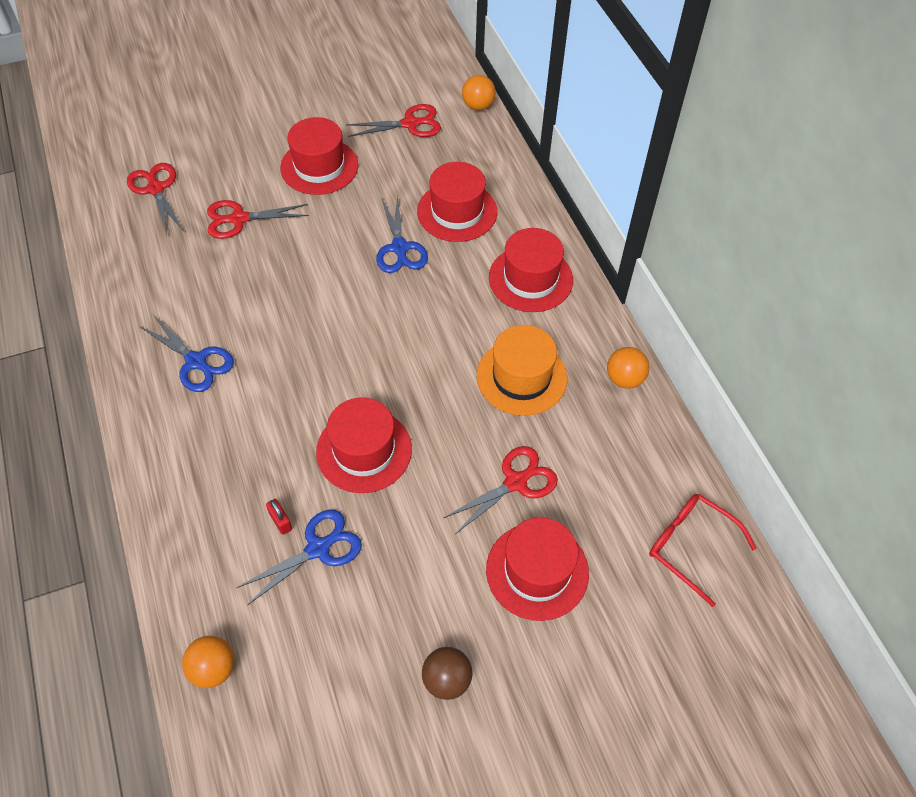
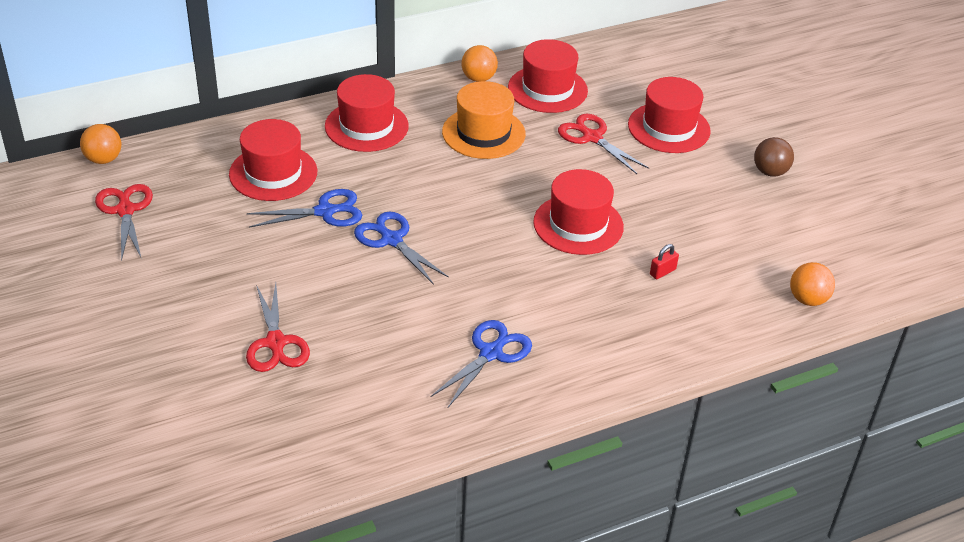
camera: 95 degrees left, 15 degrees down
red scissors [127,163,184,235] -> none
blue scissors [236,509,362,605] -> blue scissors moved to [354,212,449,285]
red hat [280,117,359,195] -> red hat moved to [508,39,588,113]
red glasses [649,494,757,607] -> none

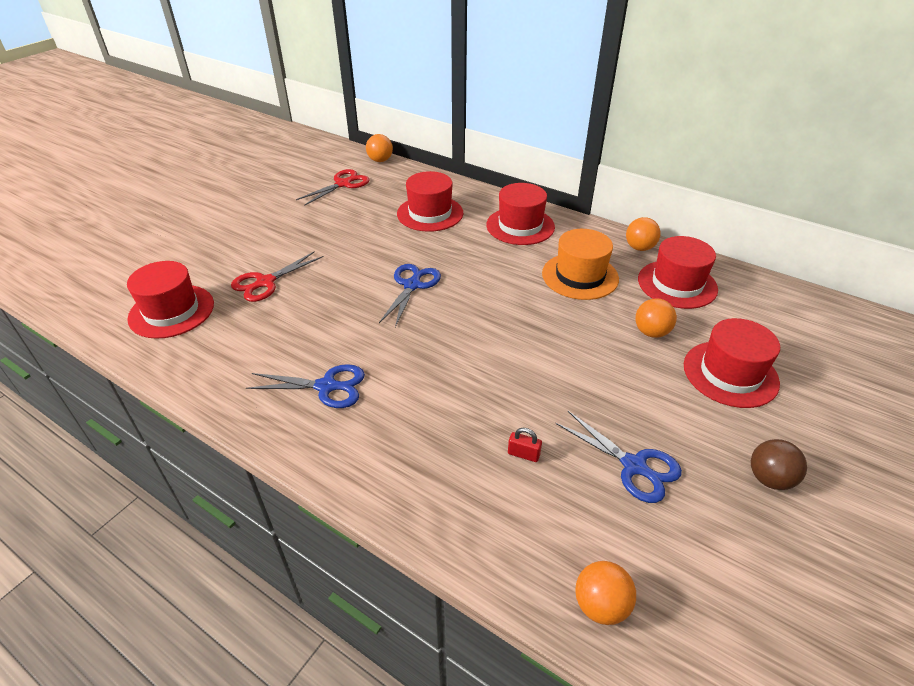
camera: 60 degrees right, 0 degrees up
blue scissors [247,189,362,228] -> blue scissors moved to [556,411,682,503]
red hat [533,169,624,255] -> red hat moved to [127,261,214,339]
red scissors [558,114,649,174] -> orange ball [635,298,677,338]

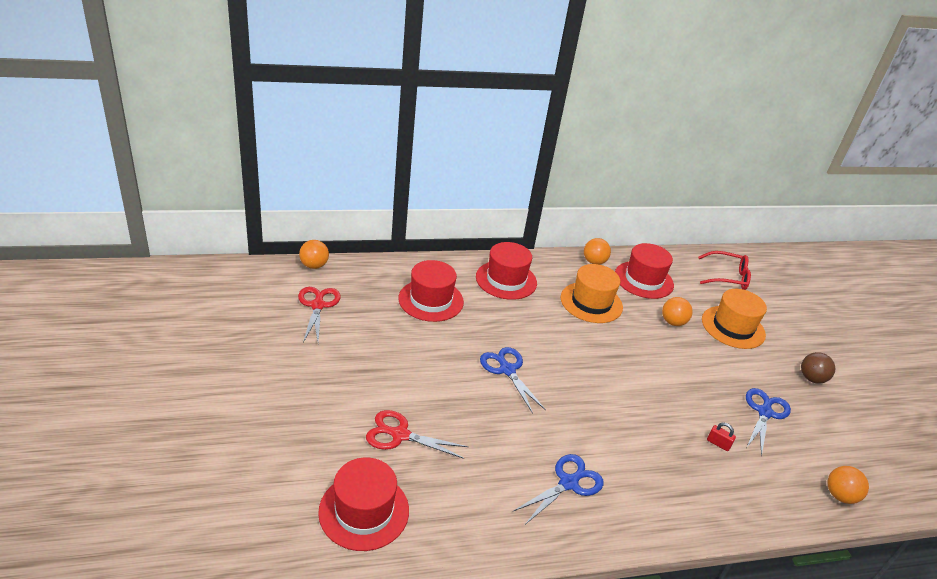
camera: 50 degrees left, 5 degrees down
red scissors [231,251,323,302] -> red scissors turned 105 degrees clockwise [366,410,469,459]
red padlock [508,428,542,462] -> red padlock turned 60 degrees clockwise [707,422,736,451]
blue scissors [556,411,682,503] -> blue scissors turned 60 degrees counterclockwise [746,388,791,456]
red hat [684,318,780,408] -> orange hat [702,289,767,349]
none -> red glasses [698,251,751,290]

